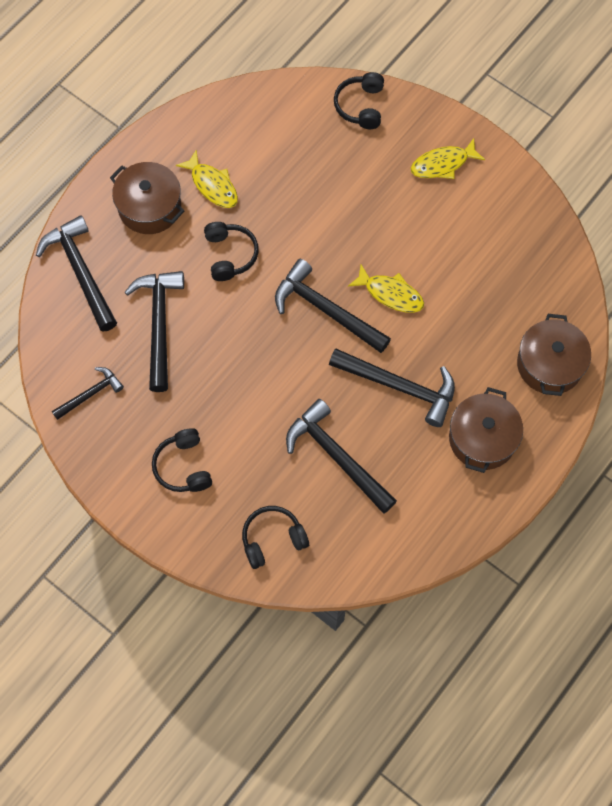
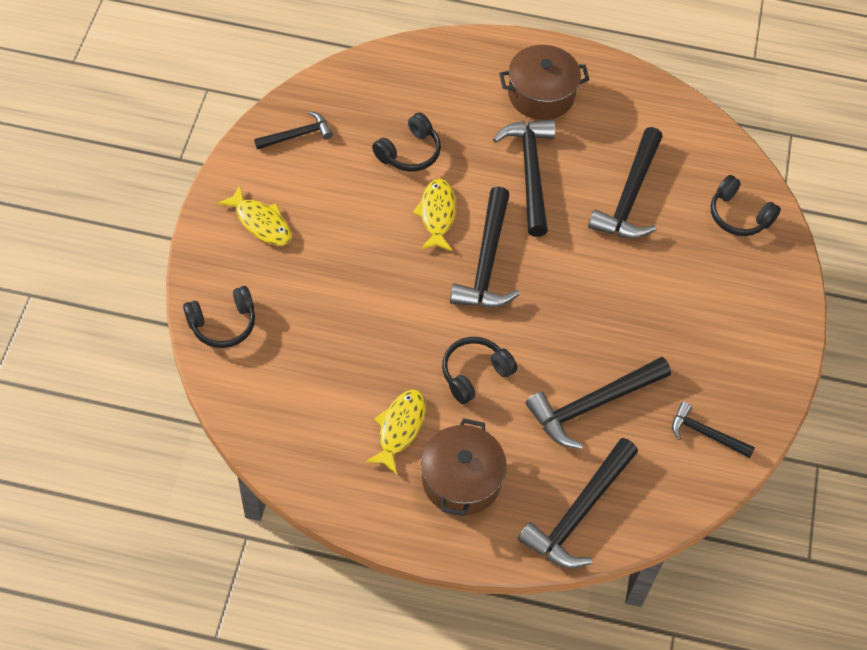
camera: 120 degrees left, 10 degrees down
black headphones [152,428,212,492] -> black headphones moved to [372,113,441,172]
brown pot [517,314,591,396] -> none
none -> black hammer [254,111,333,149]

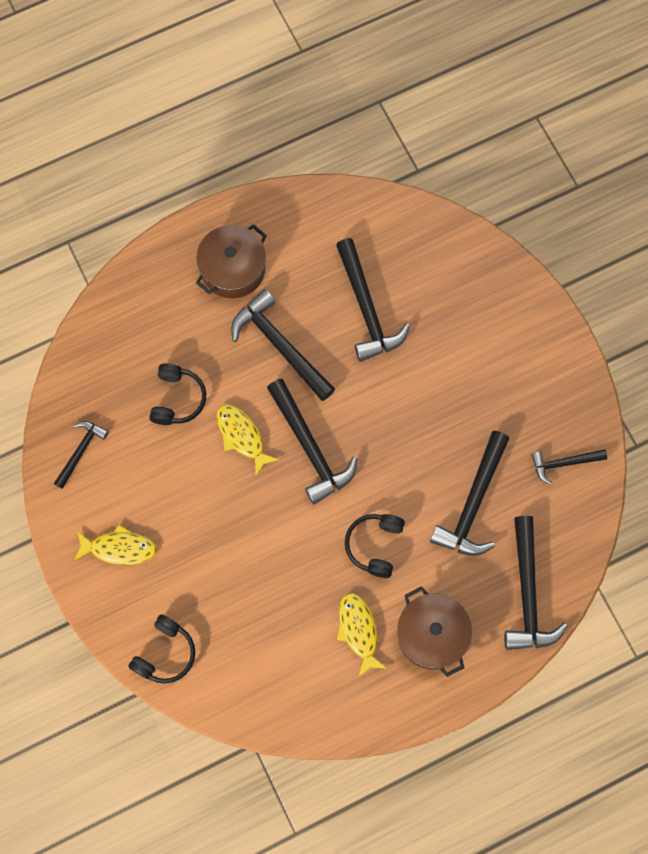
camera: 35 degrees left, 15 degrees up
black headphones [711,175,781,236] -> none

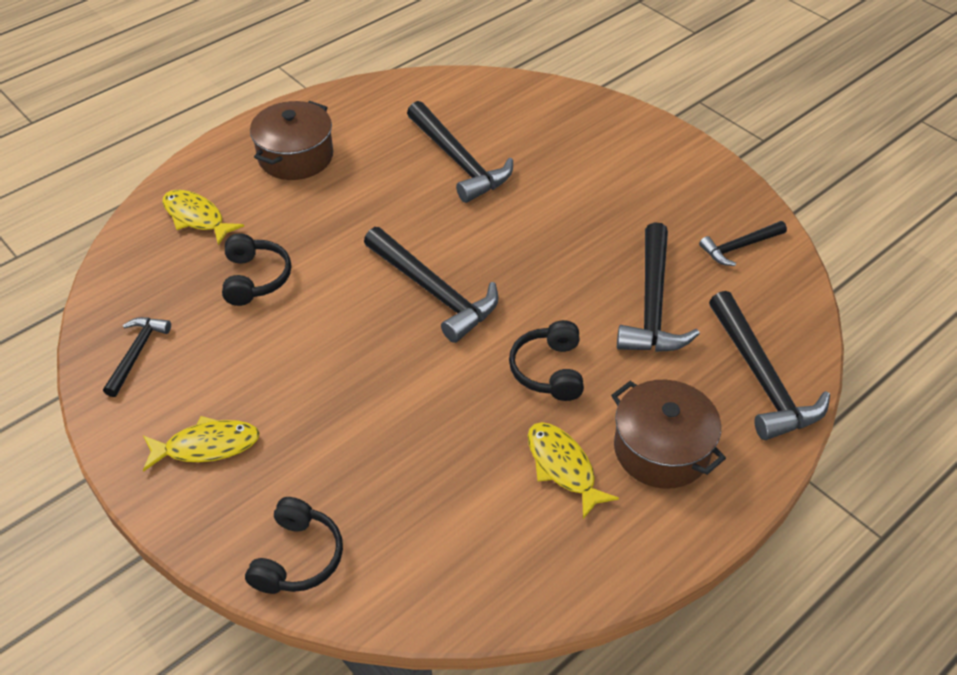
camera: 15 degrees left, 25 degrees down
yellow fish [217,404,279,476] -> yellow fish moved to [162,190,244,245]
black hammer [231,289,335,401] -> none

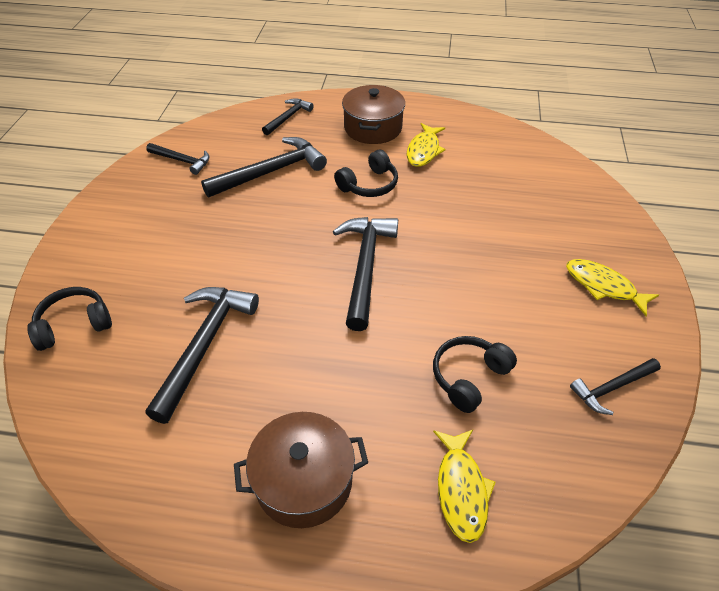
camera: 130 degrees left, 0 degrees up
black headphones [245,497,343,594] -> black headphones moved to [27,287,112,351]
black hammer [709,291,830,440] -> black hammer [262,98,314,135], size x0.57

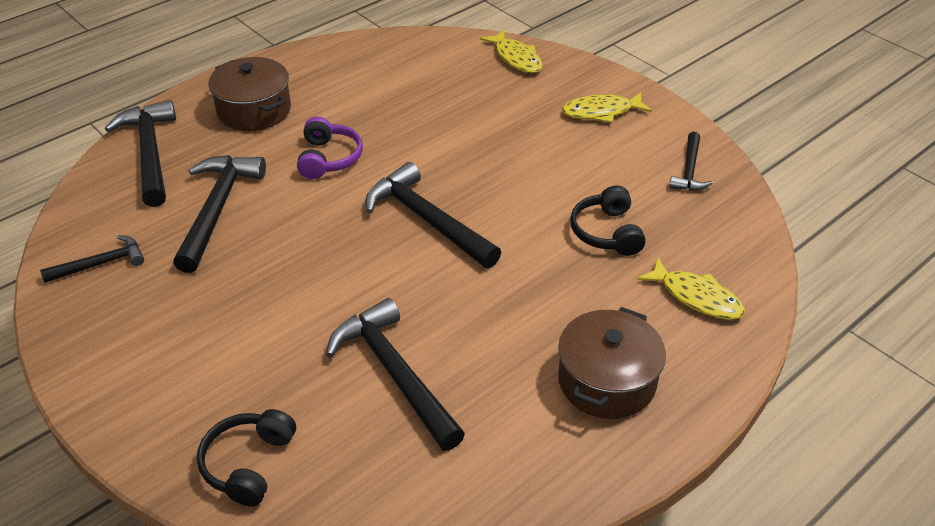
camera: 50 degrees left, 5 degrees down
black hammer [262,98,314,135] -> black hammer [105,100,176,207], size x1.76
black headphones [334,150,398,197] -> purple headphones [297,117,363,179]
yellow fish [407,123,445,167] -> yellow fish moved to [480,30,543,73]

